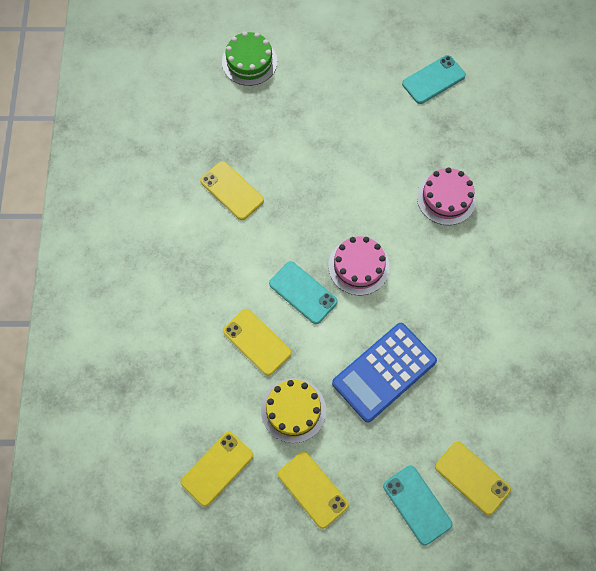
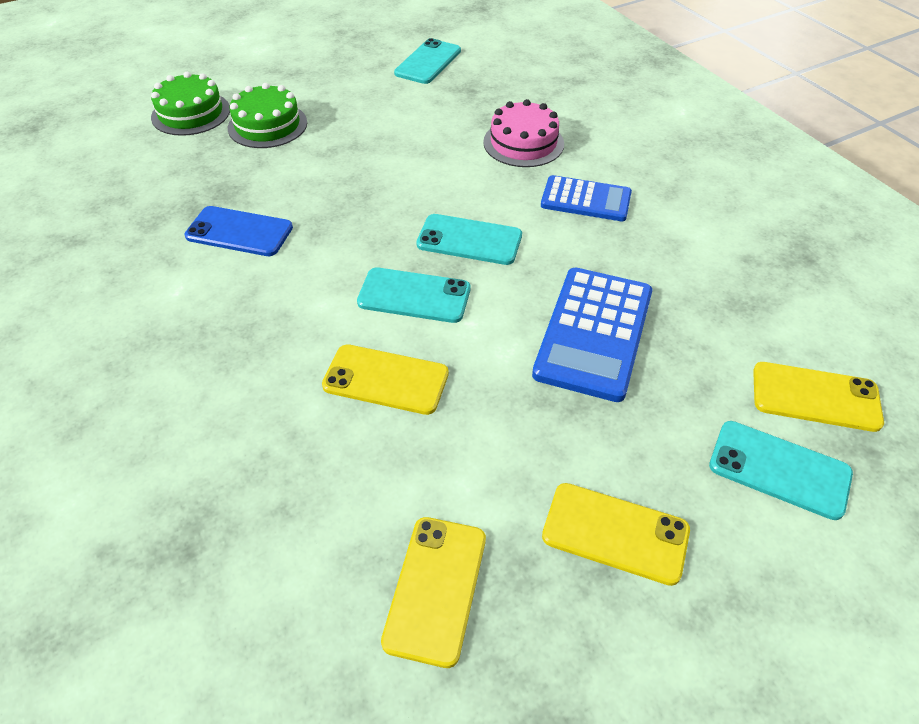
camera: 30 degrees left, 20 degrees down
yellow phone [200,161,264,220] -> blue phone [185,206,293,256]
yellow cake [261,378,326,443] -> none
pink cake [328,236,390,295] -> turquoise phone [416,214,522,265]
none -> green cake [228,83,307,148]
none -> blue calculator [541,175,632,221]

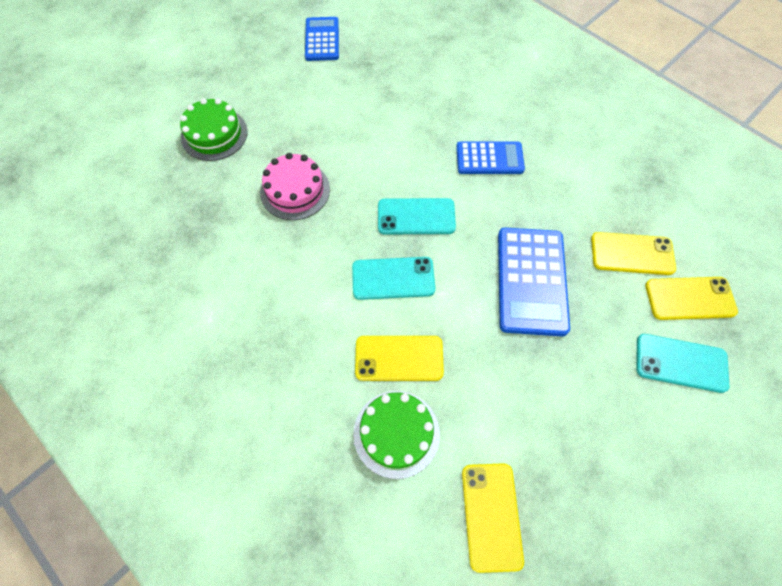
camera: 15 degrees left, 15 degrees up
green cake [151,72,230,136] -> green cake moved to [353,391,440,479]
blue phone [185,206,293,256] -> none
turquoise phone [394,38,461,84] -> blue calculator [305,17,339,61]
pink cake [483,99,564,167] -> pink cake moved to [260,153,330,220]
yellow phone [542,483,690,586] -> yellow phone moved to [591,232,676,275]

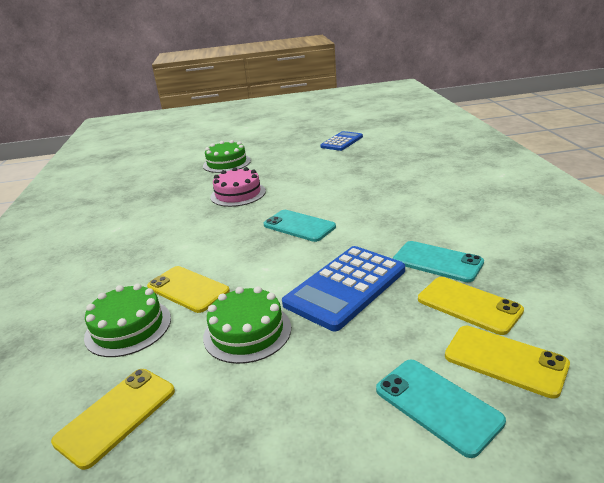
camera: 40 degrees right, 35 degrees down
turquoise phone [352,257,435,300] -> turquoise phone moved to [393,241,484,282]
blue calculator [456,142,525,174] -> none
none -> green cake [203,286,291,364]

